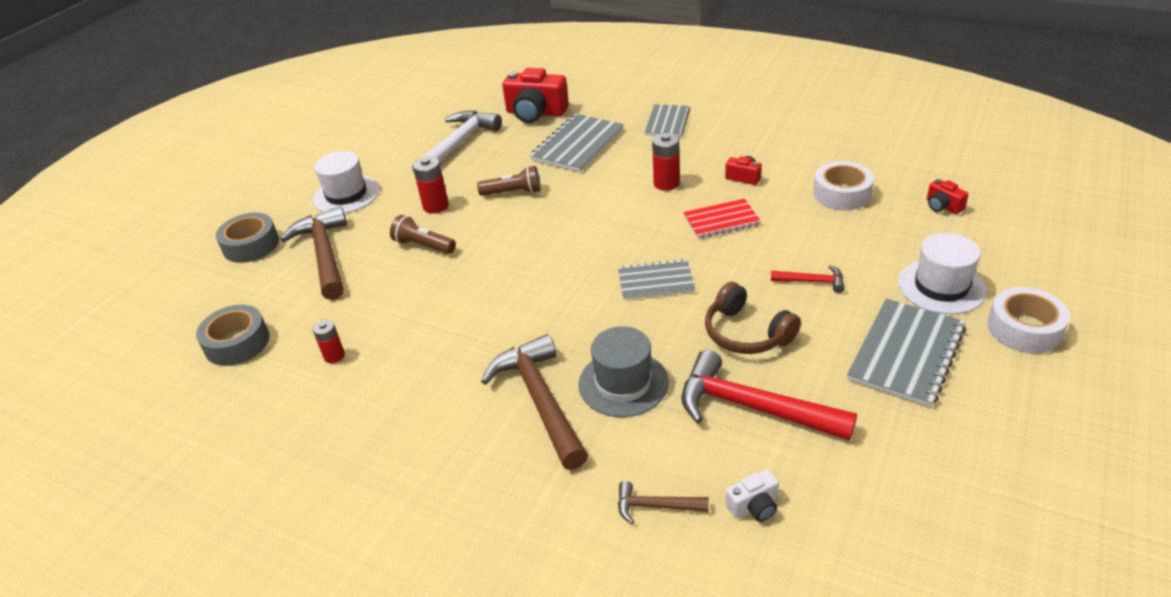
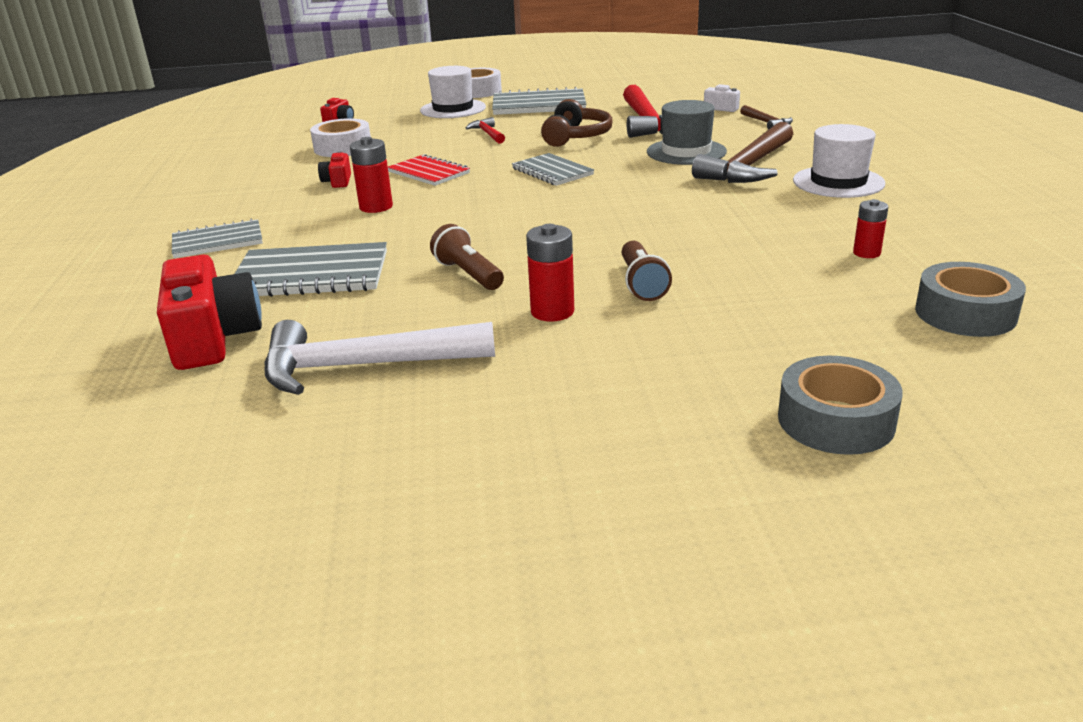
camera: 125 degrees left, 10 degrees down
brown hammer [281,206,347,300] -> none
white hat [313,151,380,214] -> white hat moved to [793,124,885,198]

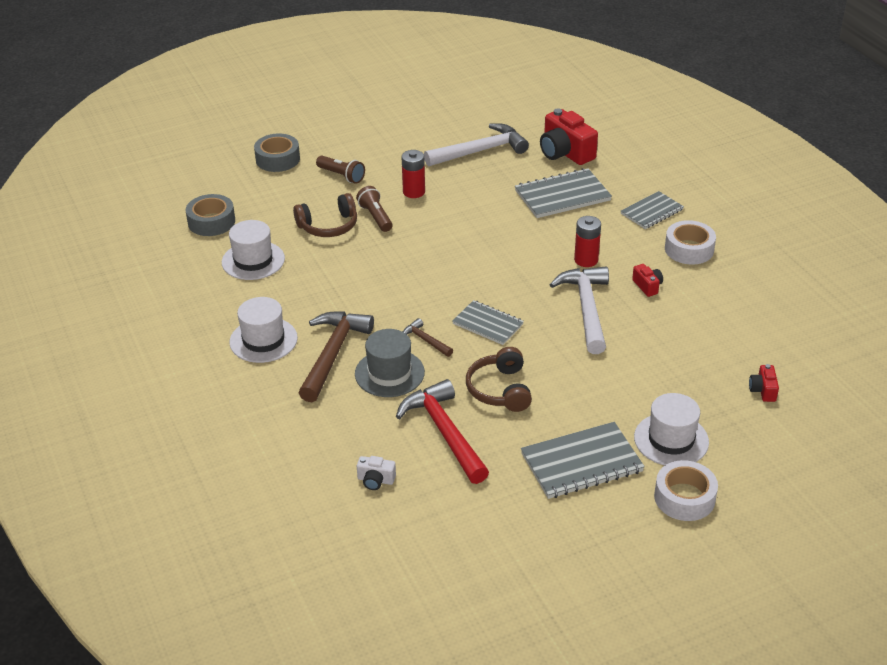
camera: 160 degrees right, 10 degrees up
white tape [310,118,371,157] -> white tape moved to [665,220,716,265]
red notebook [388,154,470,186] -> white hammer [549,266,609,354]
brown flashlight [430,224,504,290] -> brown flashlight moved to [316,156,365,184]
red hammer [466,117,505,144] -> none
brown hammer [740,105,793,130] -> brown hammer moved to [403,318,453,357]
red battery [853,199,888,258] -> white hat [222,220,285,280]
none -> brown headphones [293,193,357,237]

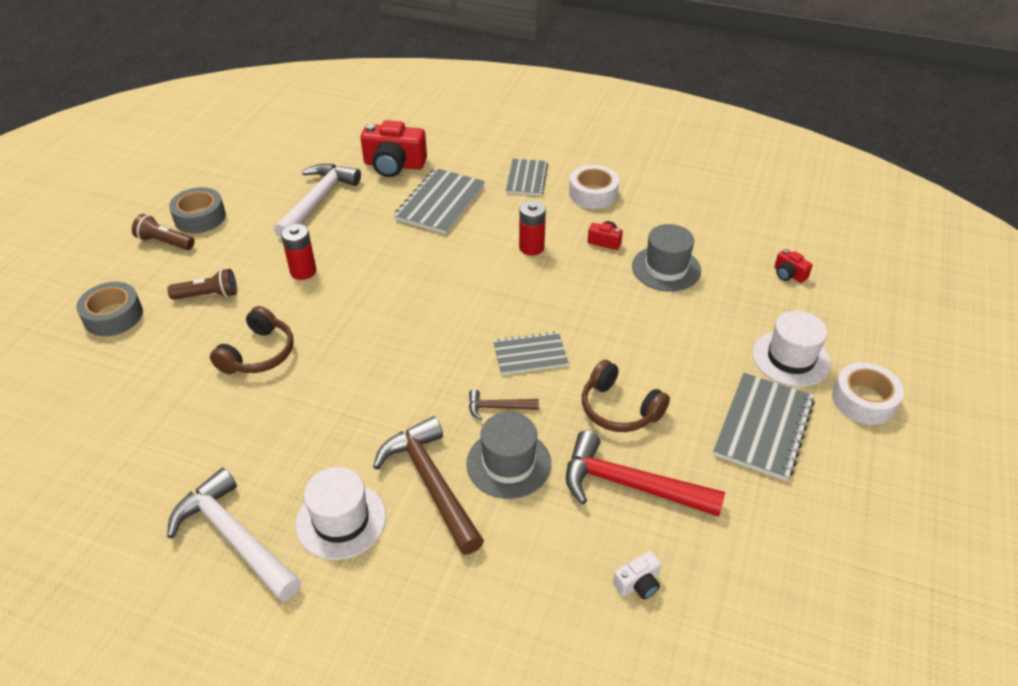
camera: 45 degrees left, 5 degrees up
grey tape [186,194,235,236] -> grey tape moved to [169,187,226,233]
white hat [222,220,285,280] -> none
brown flashlight [356,186,393,232] -> brown flashlight moved to [132,214,195,250]
white hammer [549,266,609,354] -> white hammer moved to [167,468,301,601]
none -> grey hat [632,224,701,292]

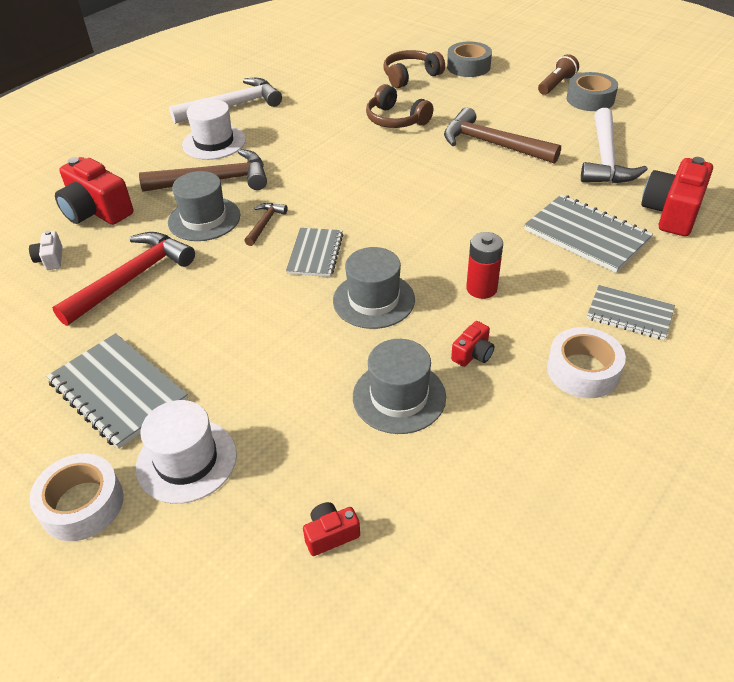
camera: 110 degrees right, 0 degrees up
brown flashlight [167,269,237,300] -> none
white hammer [274,164,361,239] -> white hammer turned 60 degrees clockwise [581,108,648,184]
red battery [281,224,316,280] -> brown hammer [444,107,561,164]
brown headphones [582,360,670,432] -> brown headphones moved to [383,50,445,88]
none -> red camera [55,157,133,225]
none -> grey hat [333,247,415,329]

